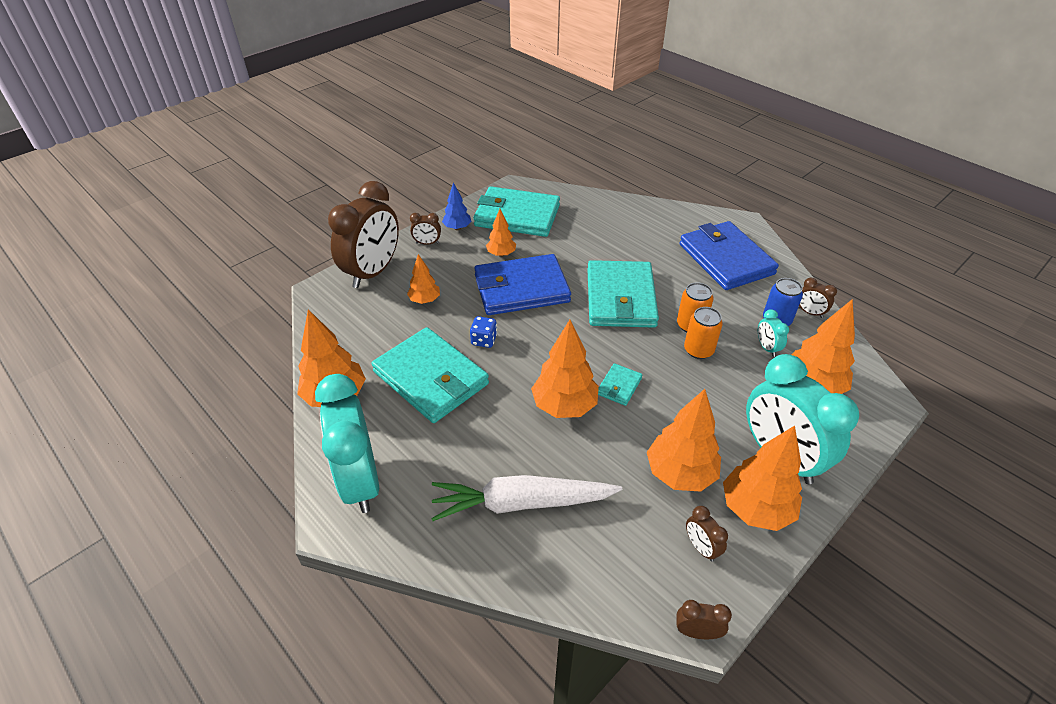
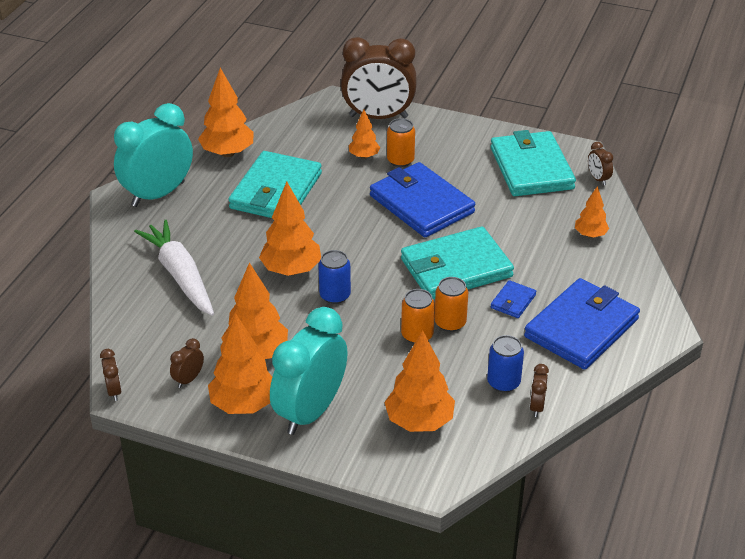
camera: 65 degrees right, 5 degrees down
brown clock [410,213,441,245] -> brown clock moved to [588,142,613,185]
blue tree [442,183,471,230] -> none
blue dice [470,316,497,348] -> none
orange tree [486,209,516,257] -> orange tree moved to [575,186,609,238]
turquoise wallet [598,363,643,406] -> blue can [318,250,351,304]
turquoise clock [758,309,789,357] -> none
none -> orange can [387,118,415,167]
none -> blue wallet [491,280,536,318]

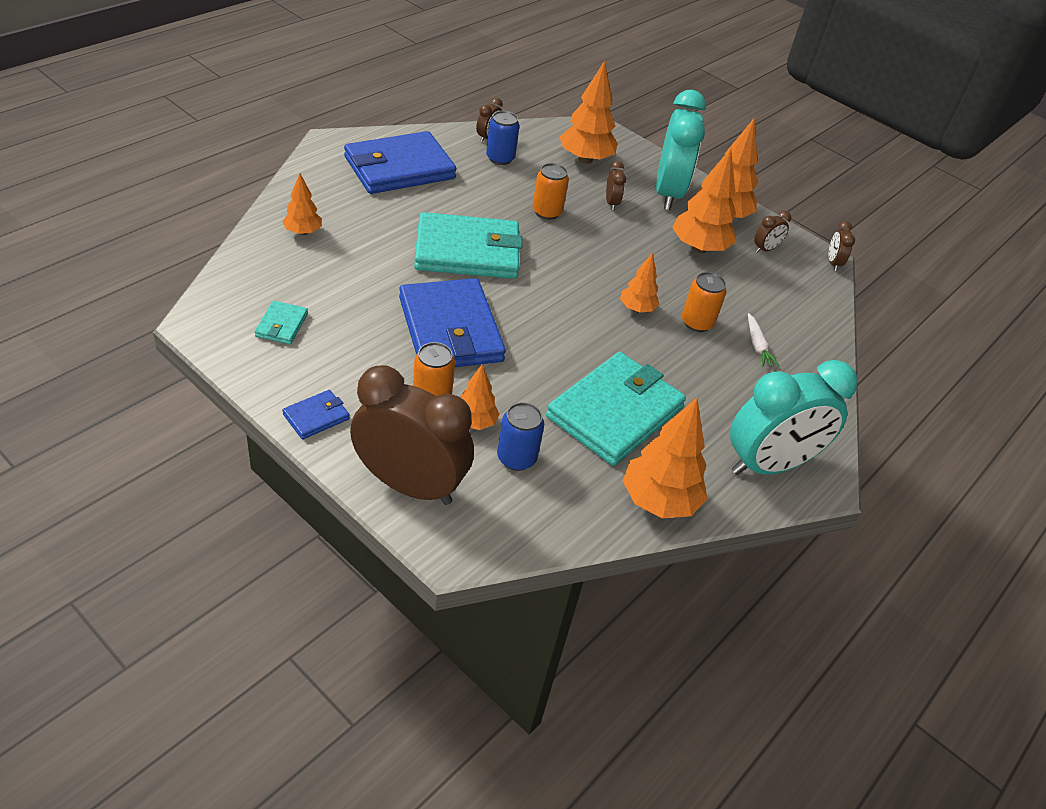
camera: 165 degrees left, 5 degrees up
white carrot [134,220,214,316] -> white carrot [748,313,779,367], size x0.44
orange tree [259,182,321,276] -> orange tree [620,253,660,313], size x0.57
turquoise clock [270,307,348,435] -> turquoise clock turned 45 degrees counterclockwise [656,90,706,210]
blue can [318,250,351,304] -> blue can moved to [497,402,544,471]
orange can [434,277,468,332] -> orange can moved to [682,272,726,332]
turquoise wallet [491,130,576,196] -> turquoise wallet [255,301,308,344], size x0.43
blue wallet [491,280,536,318] -> blue wallet moved to [282,390,350,439]
brown clock [588,142,613,185] -> brown clock moved to [606,161,626,210]

